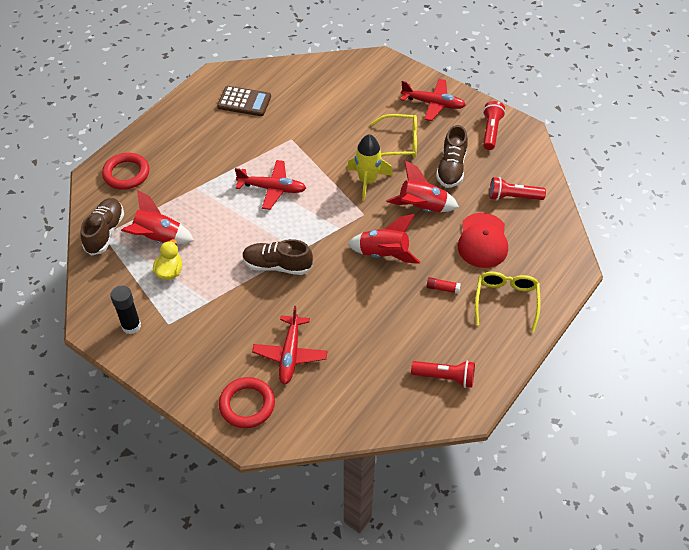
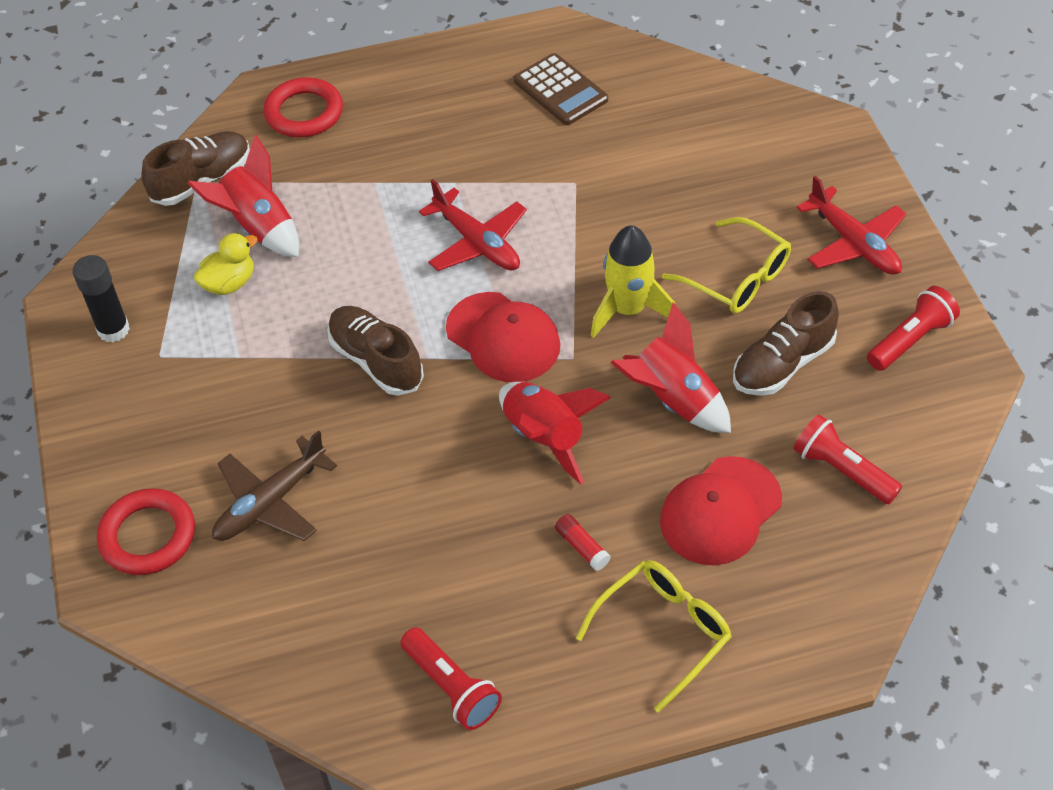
camera: 40 degrees right, 0 degrees up
red plane [252,306,328,385] -> brown plane [212,430,337,541]
none -> red cap [446,292,561,382]

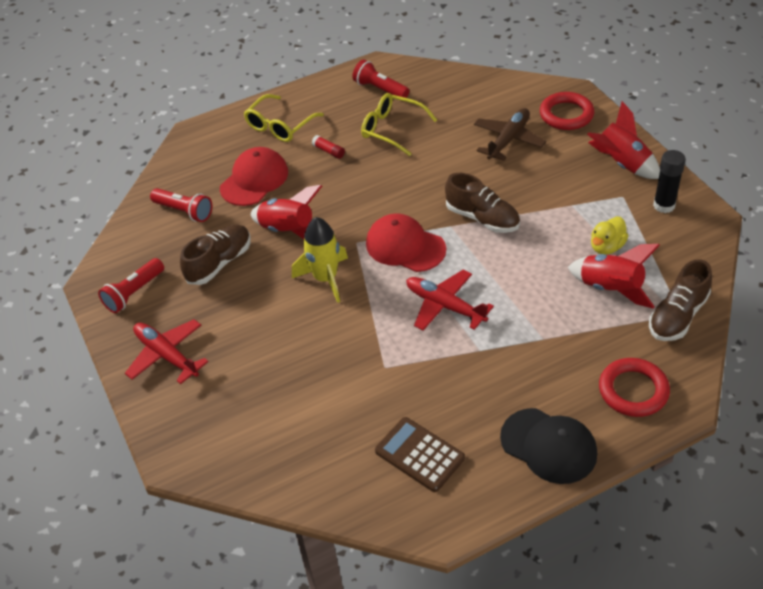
camera: 170 degrees right, 5 degrees down
red rocket [499,382,611,484] -> red rocket moved to [587,101,660,179]
yellow glasses [662,217,791,314] -> yellow glasses moved to [361,93,437,156]
none -> black cap [500,408,597,484]

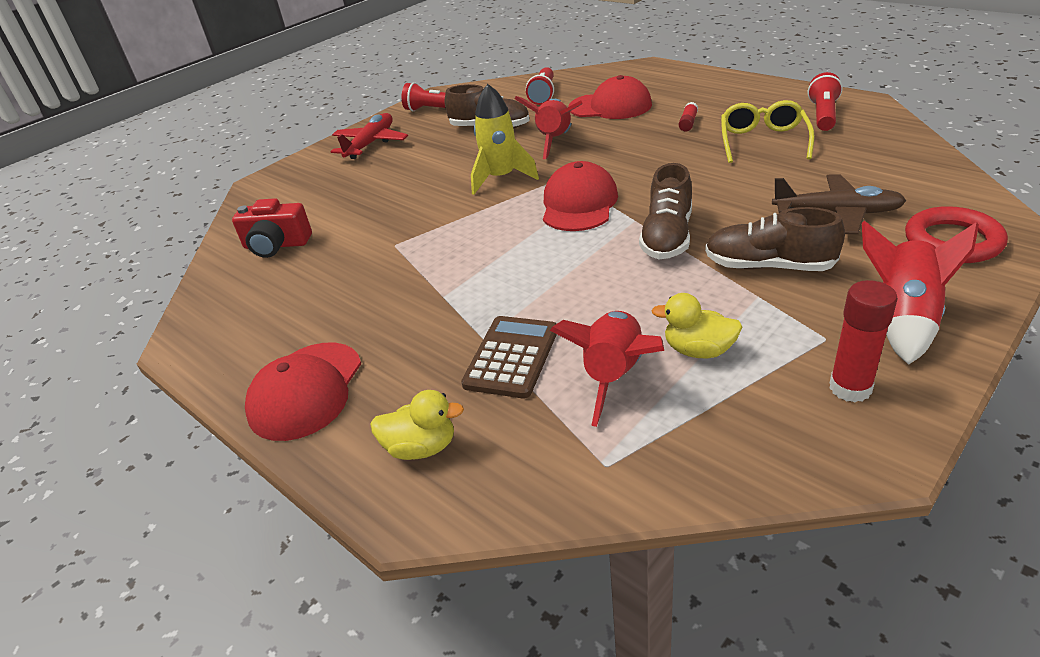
camera: 70 degrees right, 10 degrees down
yellow glasses [244,94,324,142] -> none
brown calculator [375,417,465,492] -> brown calculator moved to [461,316,557,399]
red plane [406,270,494,331] -> none
black cap [500,408,597,484] -> red cap [245,343,361,441]
red ring [599,358,670,417] -> yellow duck [370,390,464,460]
brown shoe [649,259,712,341] -> brown shoe moved to [705,207,845,271]
black glue stick [653,150,686,213] -> red glue stick [830,280,898,402]
none -> red camera [232,198,312,258]

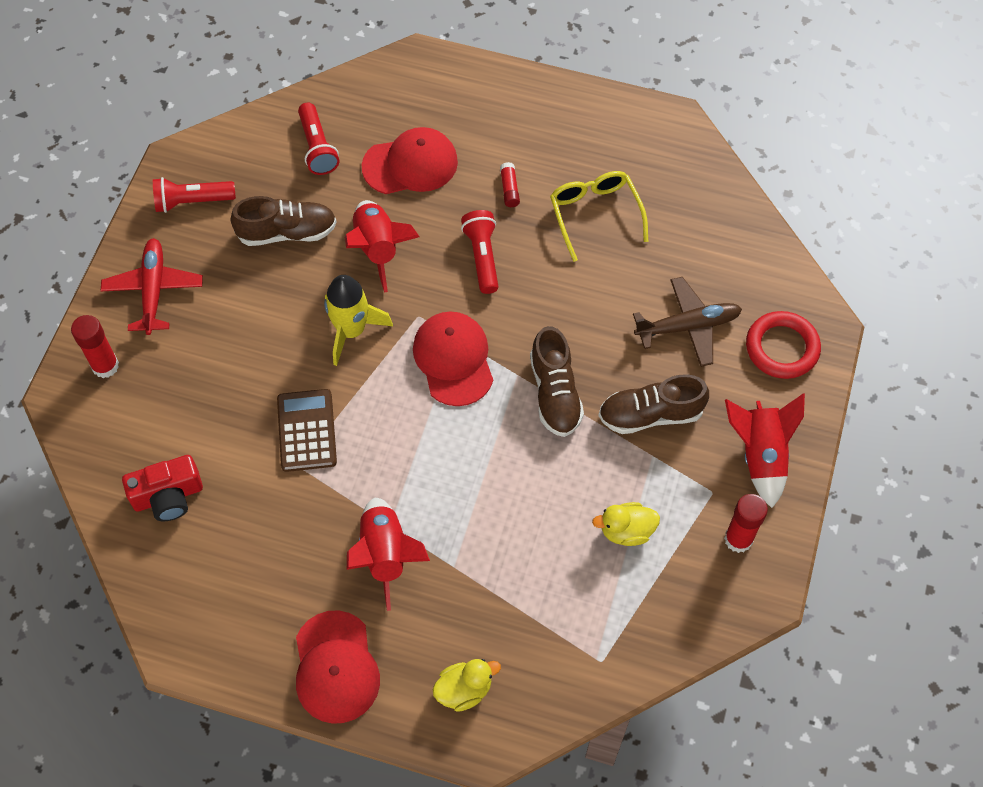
camera: 30 degrees left, 25 degrees up
brown calculator [461,316,557,399] -> brown calculator moved to [277,389,337,472]
red rocket [550,311,664,427] -> red rocket moved to [347,497,430,611]
red flashlight [808,72,843,131] -> red flashlight moved to [461,210,499,294]
none -> red glue stick [71,315,119,378]

